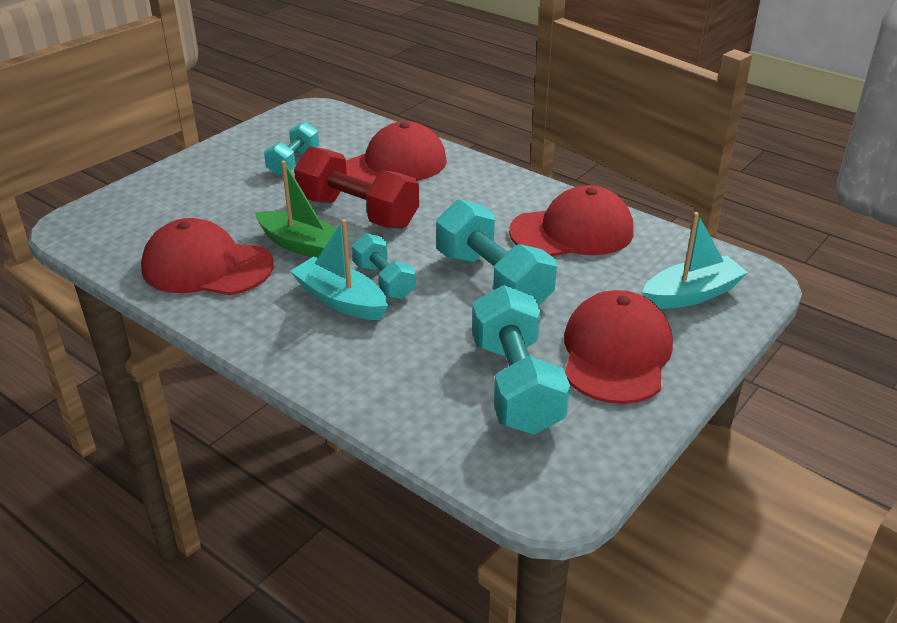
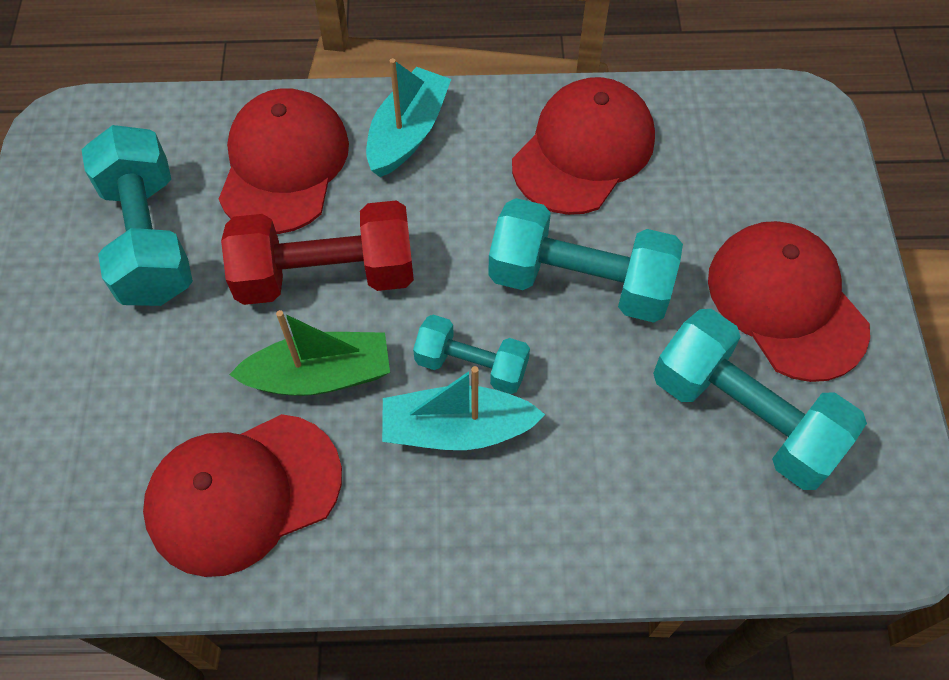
camera: 40 degrees left, 25 degrees up
turquoise dumbbell [264,122,319,176] -> turquoise dumbbell [82,125,193,306], size x1.71
turquoise boat [642,212,748,309] -> turquoise boat moved to [366,58,451,177]

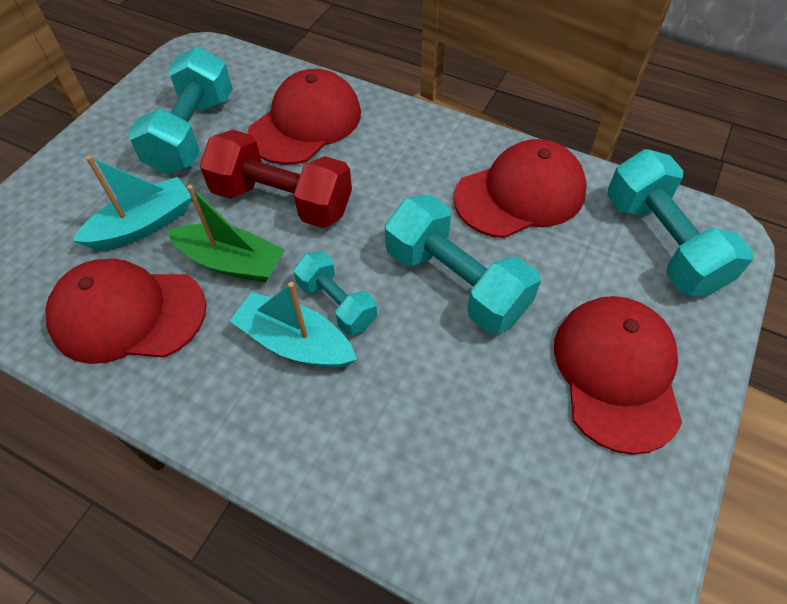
camera: 30 degrees right, 5 degrees down
turquoise boat [366,58,451,177] -> turquoise boat moved to [72,156,191,250]
turquoise dumbbell [653,309,867,490] -> turquoise dumbbell moved to [607,149,753,296]

